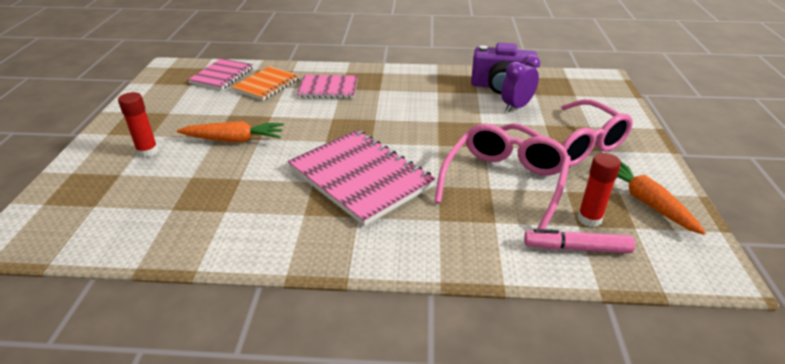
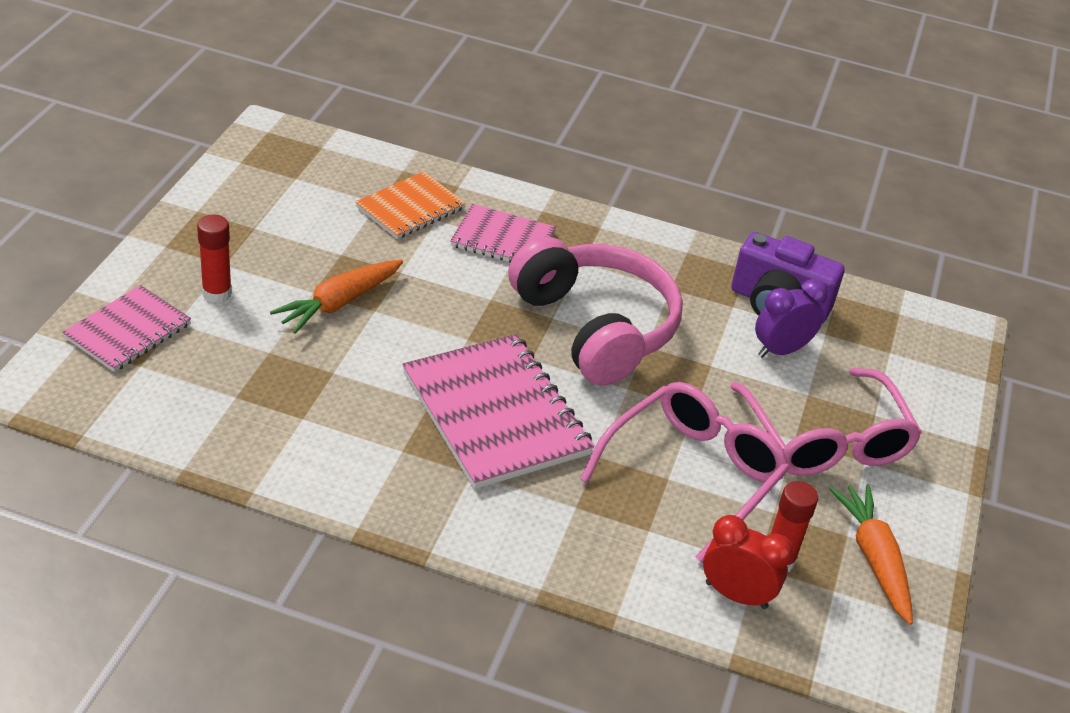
camera: 10 degrees right, 5 degrees up
orange carrot [177,121,284,142] -> orange carrot turned 120 degrees clockwise [270,260,403,334]
pink notebook [188,58,253,90] -> pink notebook moved to [62,285,191,372]
pink marker [524,229,635,253] -> red clock [703,515,794,609]
none -> pink headphones [508,237,683,385]

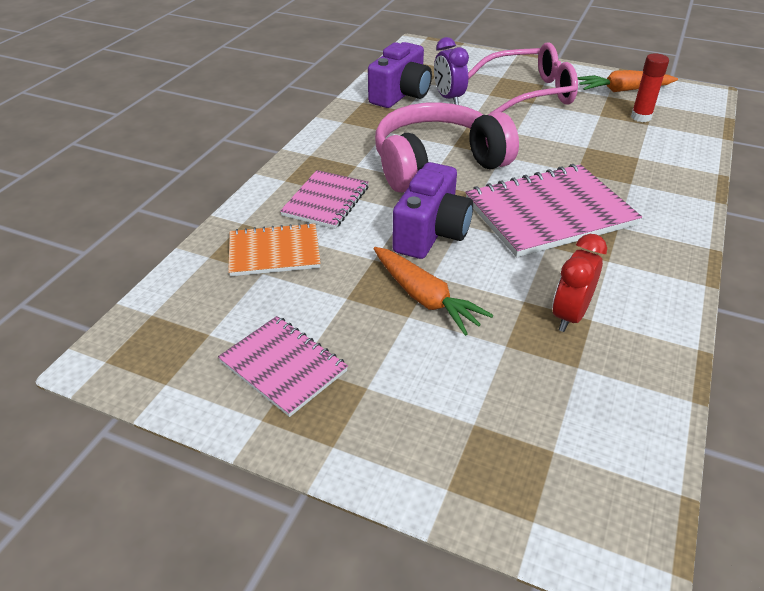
camera: 80 degrees left, 0 degrees up
pink notebook [62,285,191,372] -> pink notebook moved to [218,316,348,417]
red glue stick [197,214,232,303] -> none
orange notebook [355,171,466,239] -> orange notebook turned 60 degrees counterclockwise [228,223,321,276]
pink glasses [580,382,789,563] -> none
red clock [703,515,794,609] -> red clock moved to [552,234,607,332]
none -> purple camera [392,162,473,259]

